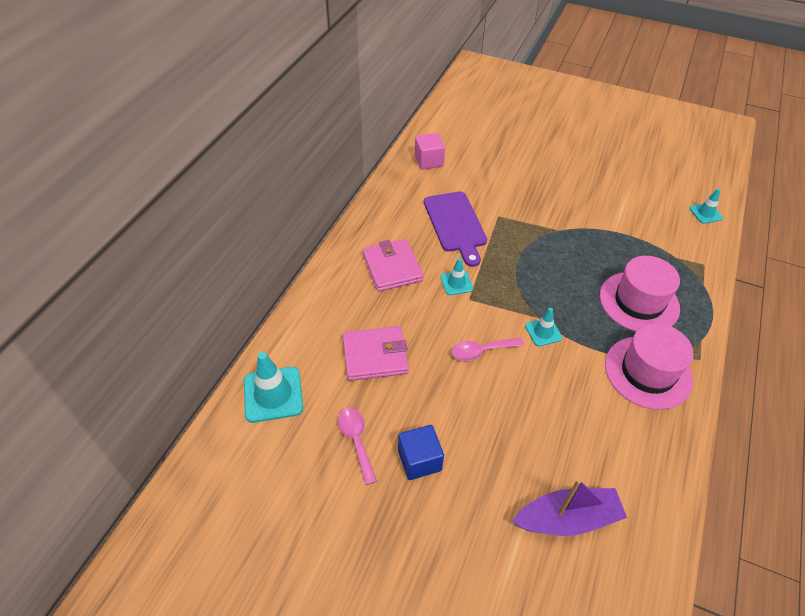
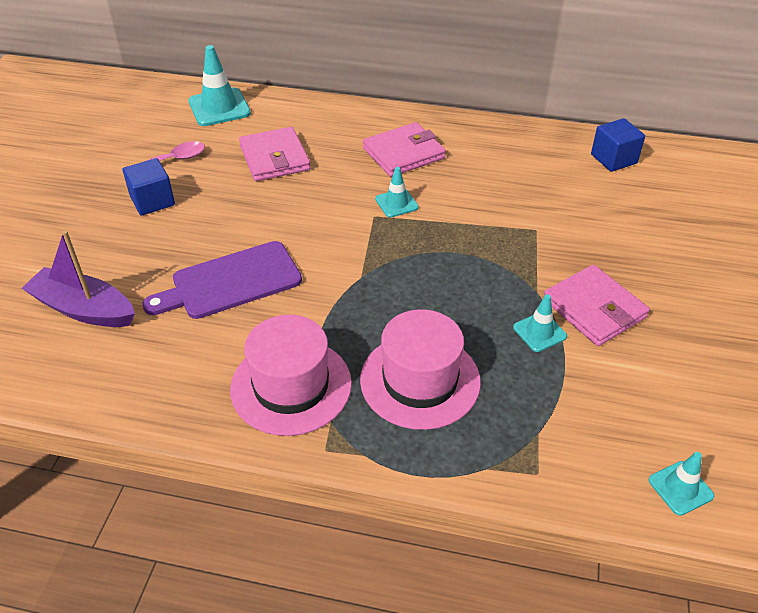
camera: 80 degrees right, 5 degrees down
pink cube [415,133,445,170] -> blue cube [591,118,645,172]
purple cutting board [424,191,487,267] -> purple cutting board moved to [142,241,302,319]
pink spoon [451,338,524,361] -> none
purple boat [512,479,627,536] -> purple boat turned 135 degrees clockwise [22,231,135,327]
turquoise traffic cone [525,308,562,347] -> turquoise traffic cone moved to [513,295,567,352]
none -> pink wallet [543,265,650,346]

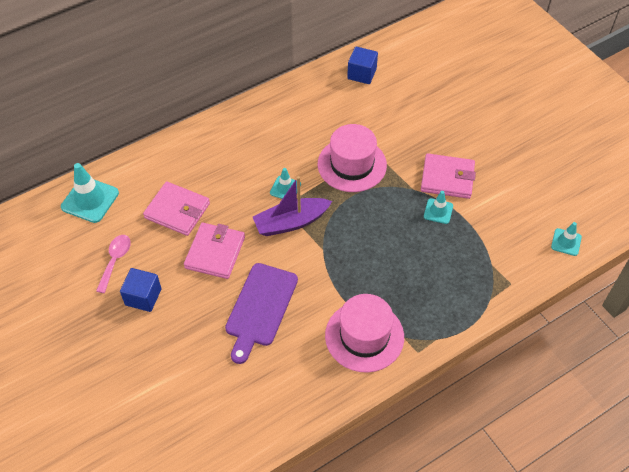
camera: 45 degrees left, 10 degrees up
purple boat [22,231,135,327] -> purple boat moved to [253,176,332,236]
pink hat [360,309,481,430] -> pink hat moved to [318,124,387,192]
pink wallet [363,122,446,177] -> pink wallet moved to [184,223,245,279]

